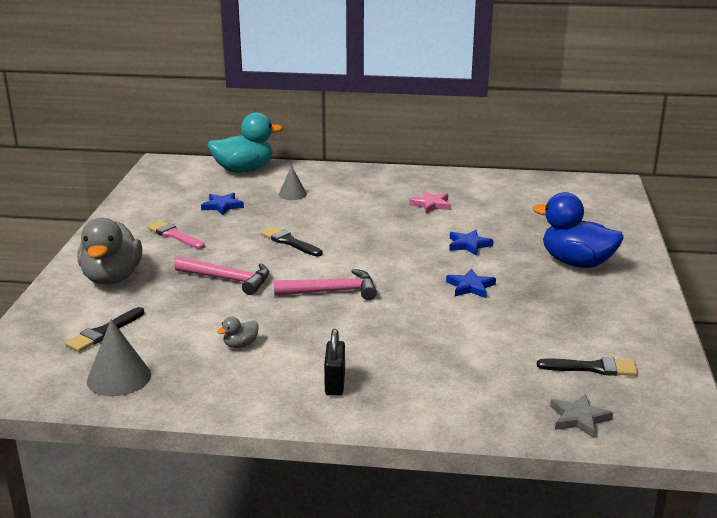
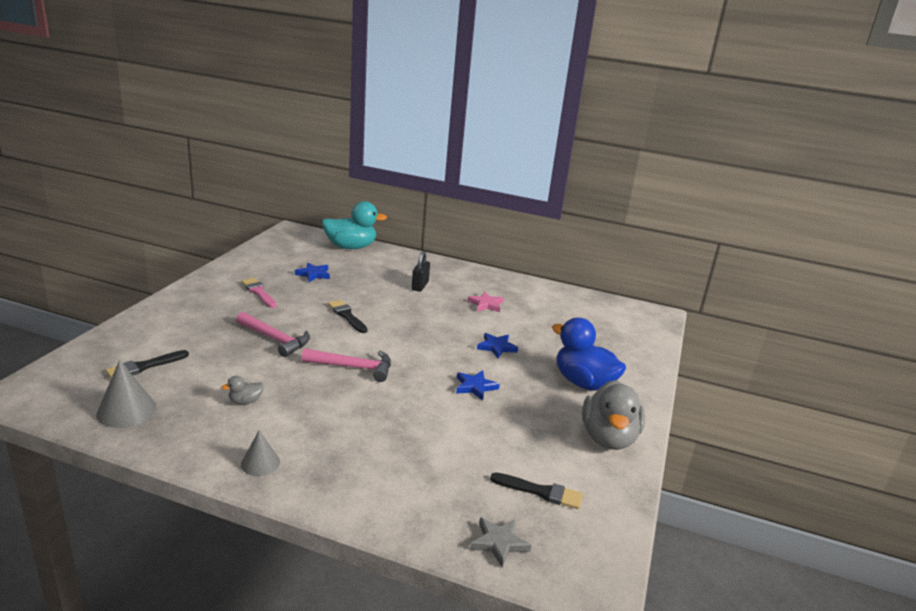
camera: 10 degrees right, 0 degrees up
grey duck [78,218,142,285] -> grey duck moved to [582,380,645,450]
grey cone [279,166,307,200] -> grey cone moved to [241,430,280,476]
black padlock [324,329,345,396] -> black padlock moved to [412,251,430,292]

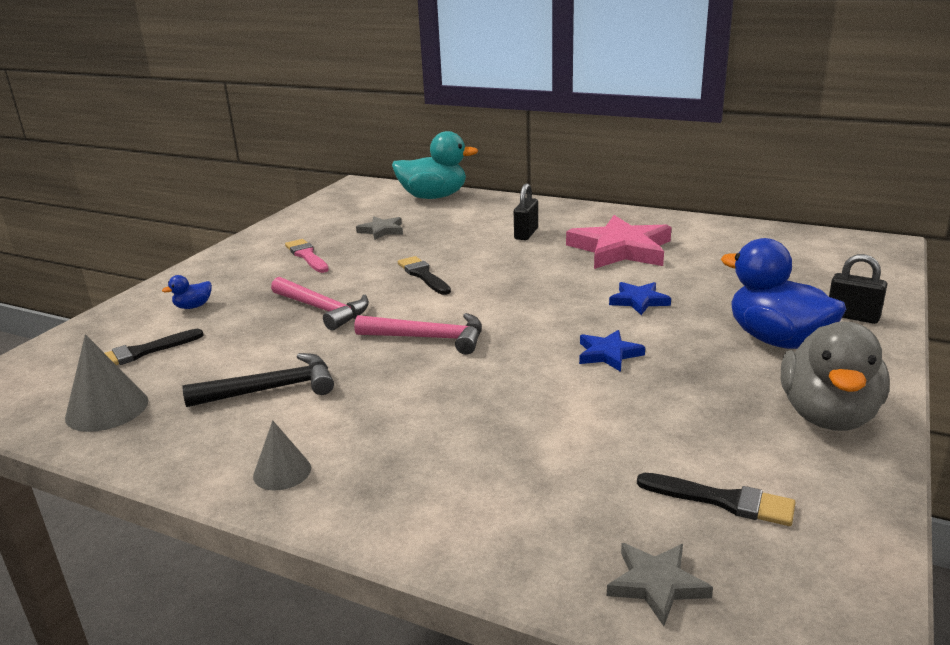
camera: 10 degrees right, 0 degrees up
grey duck [221,376,264,404] -> black hammer [183,353,334,407]
blue star [295,263,330,282] -> grey star [356,216,403,240]
pink star [467,291,504,312] -> pink star [566,215,672,269], size x2.03
none -> blue duck [162,275,212,309]
none -> black padlock [829,254,887,324]

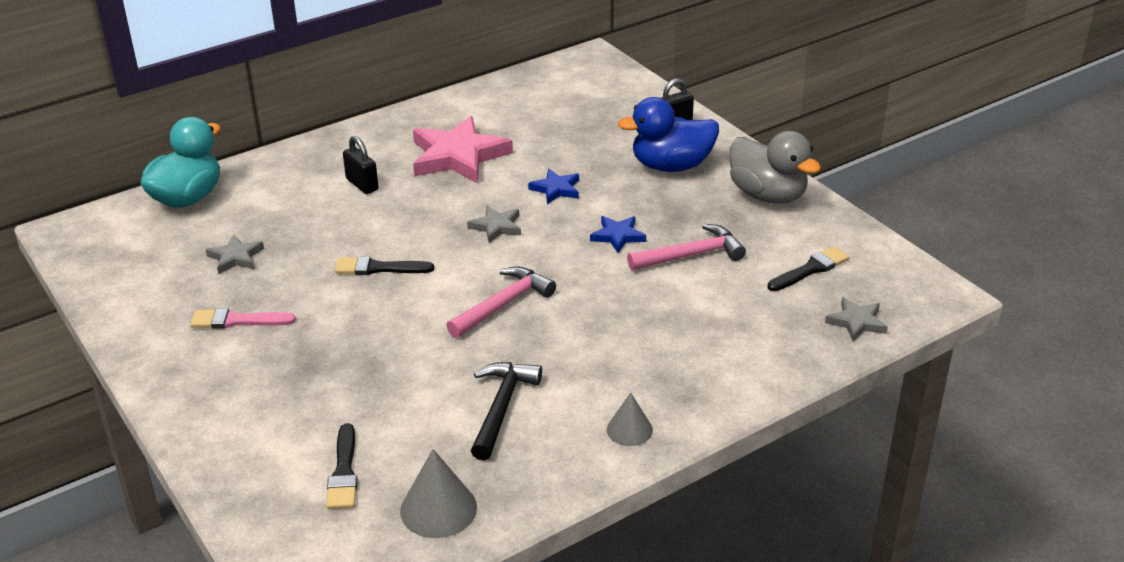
camera: 60 degrees left, 10 degrees up
blue duck [162,275,212,309] -> none
pink hammer [271,277,369,331] -> pink hammer moved to [627,224,746,270]
none -> grey star [467,205,521,243]

